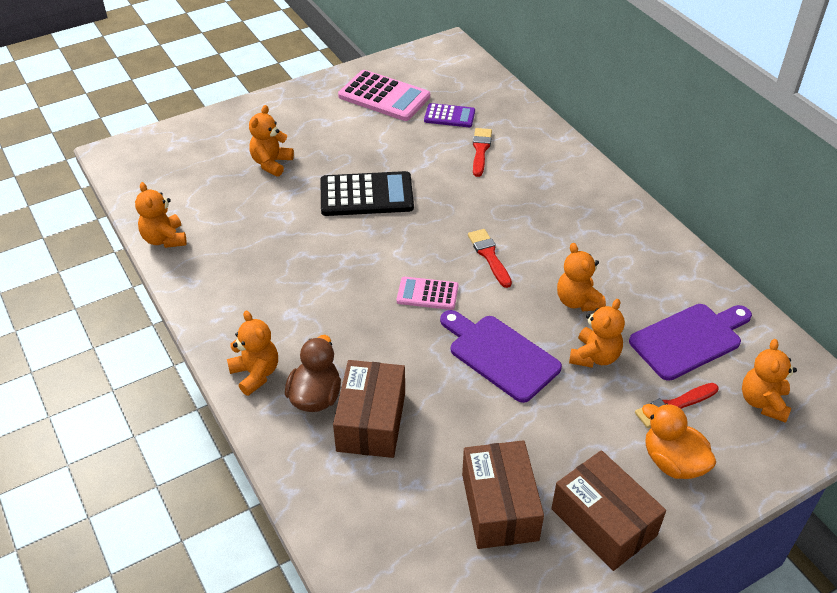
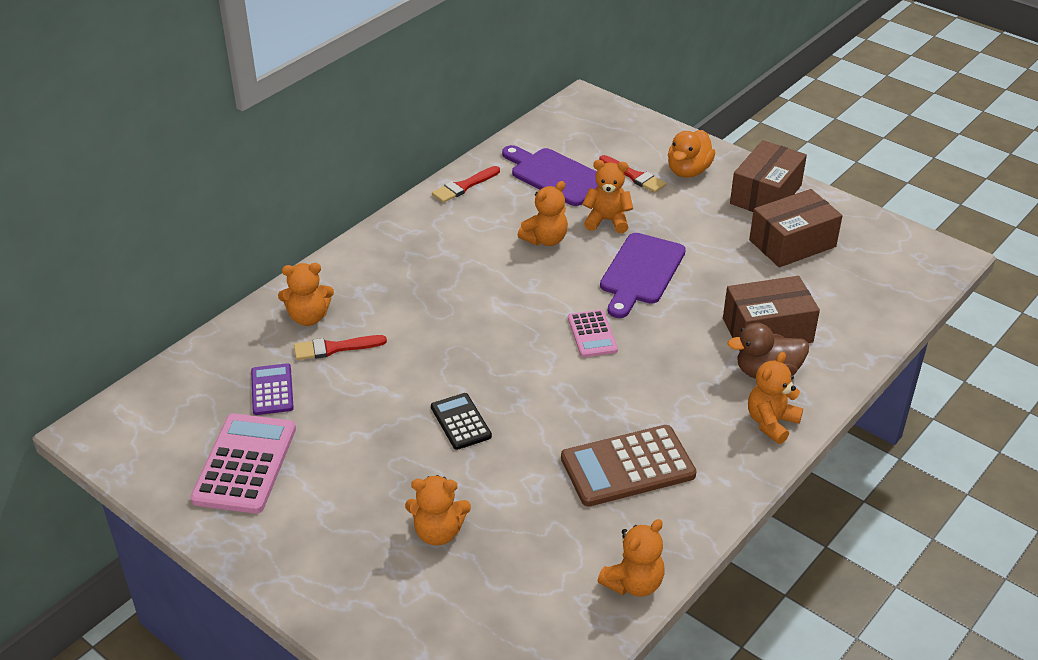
camera: 110 degrees left, 5 degrees down
black calculator [320,171,414,216] -> black calculator [431,393,492,450], size x0.58
red brush [468,229,512,288] -> red brush moved to [432,166,500,203]
orange teddy bear [742,339,797,423] -> orange teddy bear moved to [278,263,334,326]
none -> brown calculator [561,425,697,507]

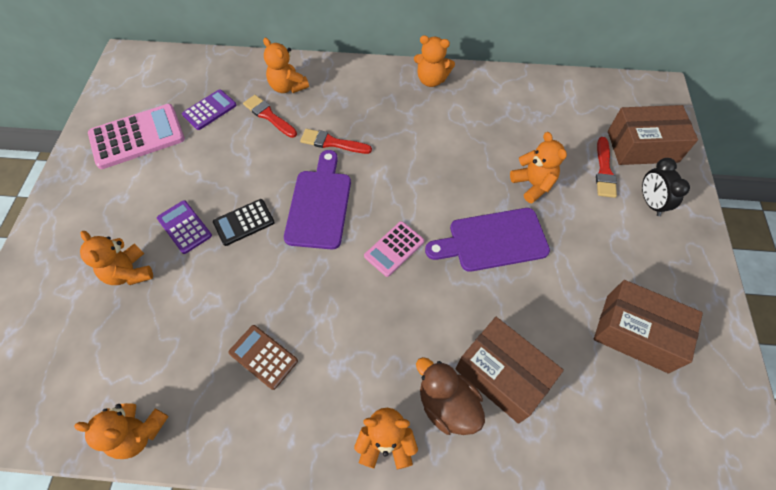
camera: 55 degrees right, 20 degrees up
black calculator [431,393,492,450] -> black calculator turned 150 degrees counterclockwise [213,199,275,246]
red brush [432,166,500,203] -> red brush moved to [300,129,372,154]
purple cutting board [502,145,598,206] -> purple cutting board moved to [284,150,351,250]
orange teddy bear [518,181,568,246] -> orange teddy bear moved to [414,35,455,87]
brown calculator [561,425,697,507] -> brown calculator [228,325,298,390], size x0.58
orange duck [668,130,715,178] -> black clock [642,158,690,216]
brown box [730,140,807,212] -> brown box moved to [608,105,698,165]
none -> purple calculator [157,200,212,254]

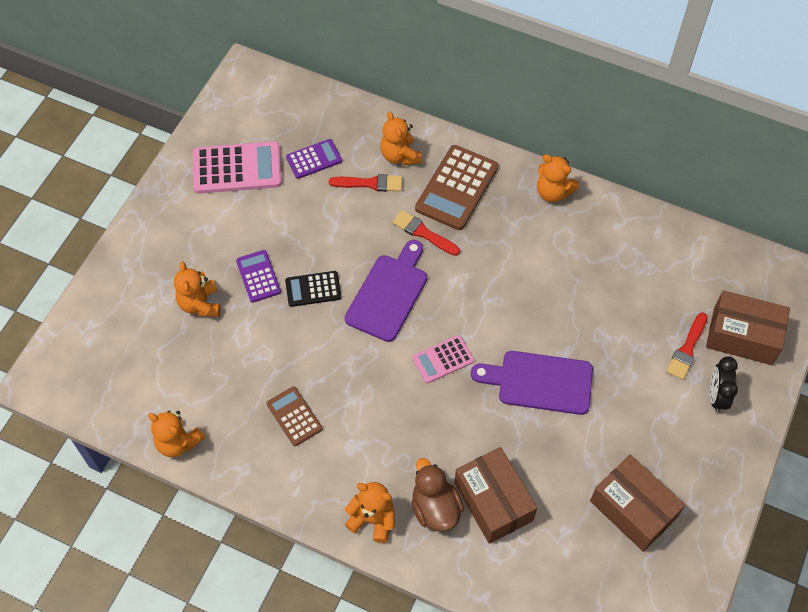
camera: 20 degrees right, 0 degrees up
red brush [243,95,297,138] -> red brush turned 120 degrees clockwise [329,174,402,192]
orange teddy bear [510,132,567,203] -> none
none -> brown calculator [415,145,498,230]

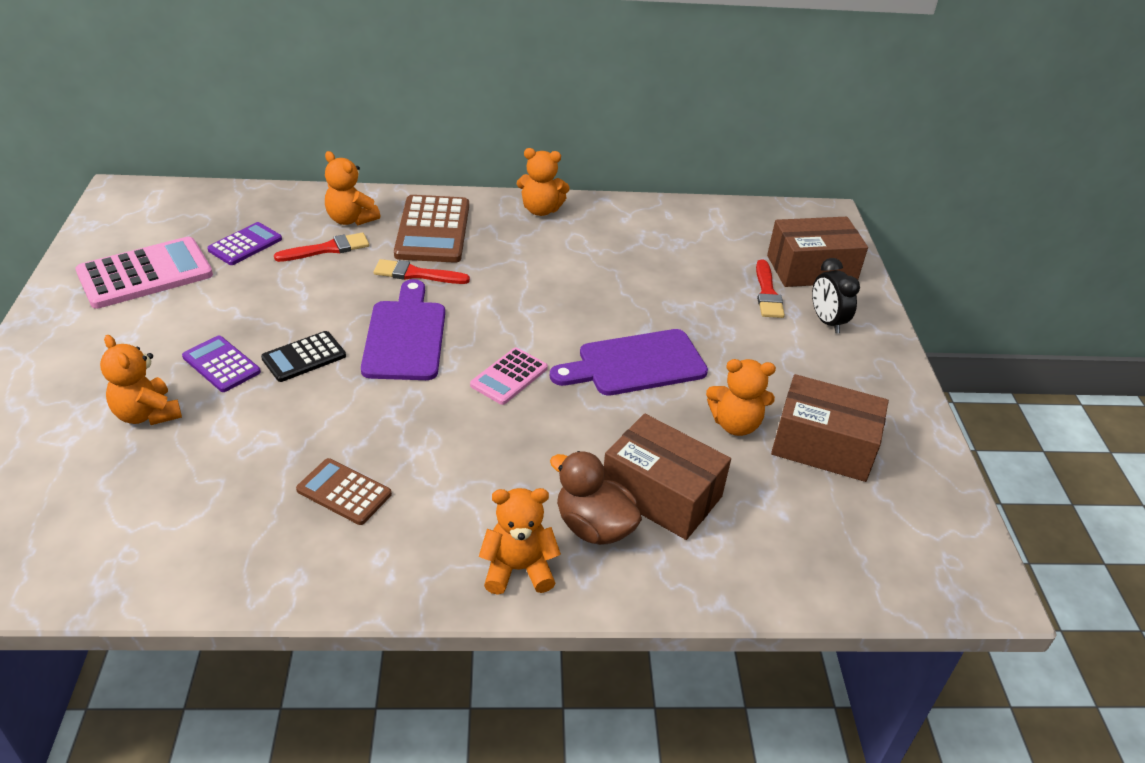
camera: 30 degrees left, 20 degrees down
orange teddy bear [148,411,205,457] -> orange teddy bear moved to [706,359,776,436]

